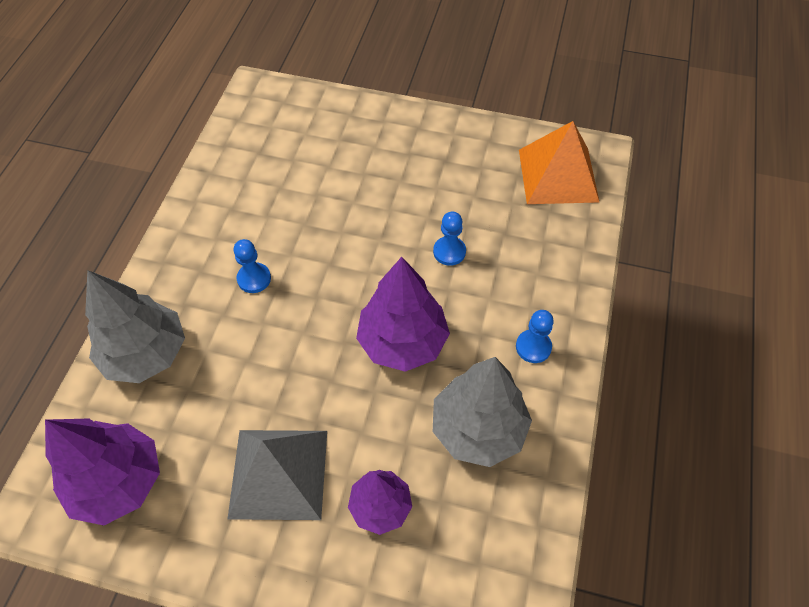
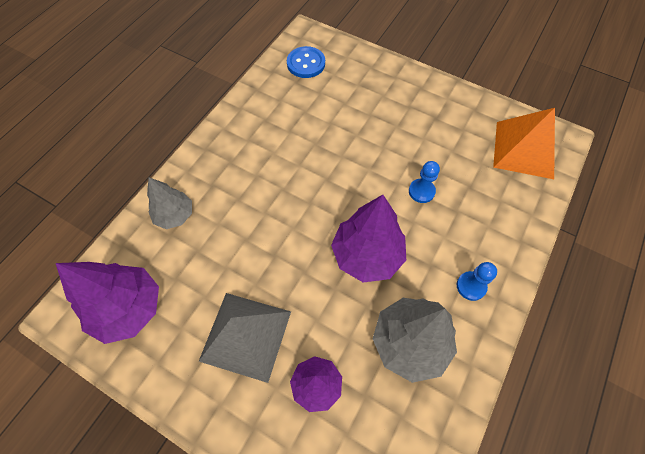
camera: 15 degrees right, 5 degrees up
grey tree [85,270,185,383] -> grey tree [147,178,192,229], size x0.62
blue pawn [234,239,271,293] -> none
none -> blue button [287,46,325,78]

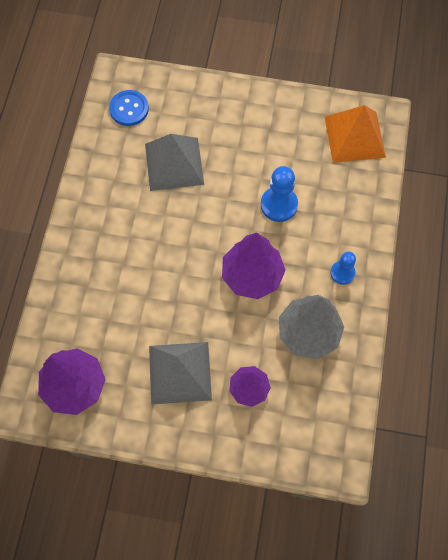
camera: 20 degrees left, 5 degrees up
grey tree [147,178,192,229] -> none
blue pawn [409,161,440,203] -> blue pawn [261,166,298,222], size x1.57
none -> grey pyramid [145,134,204,191]

